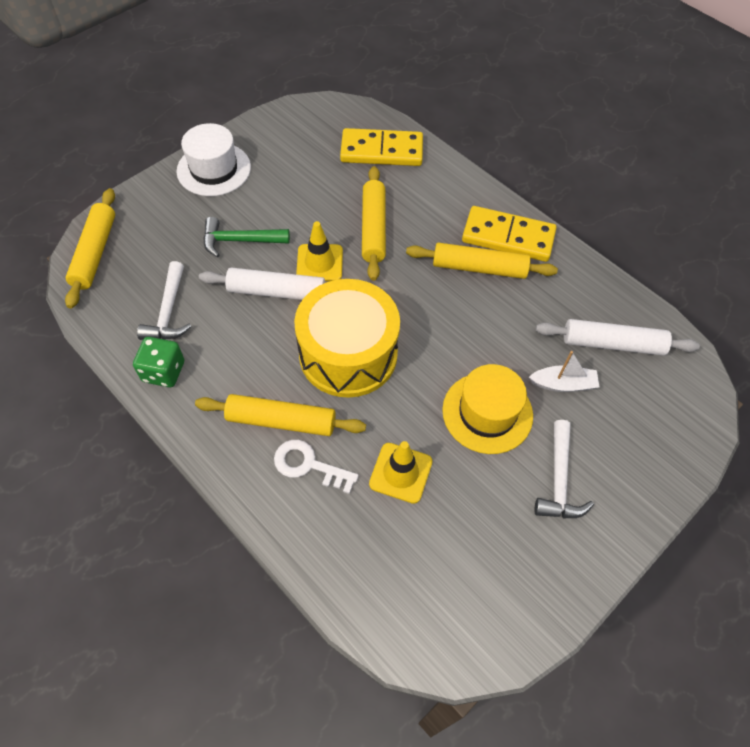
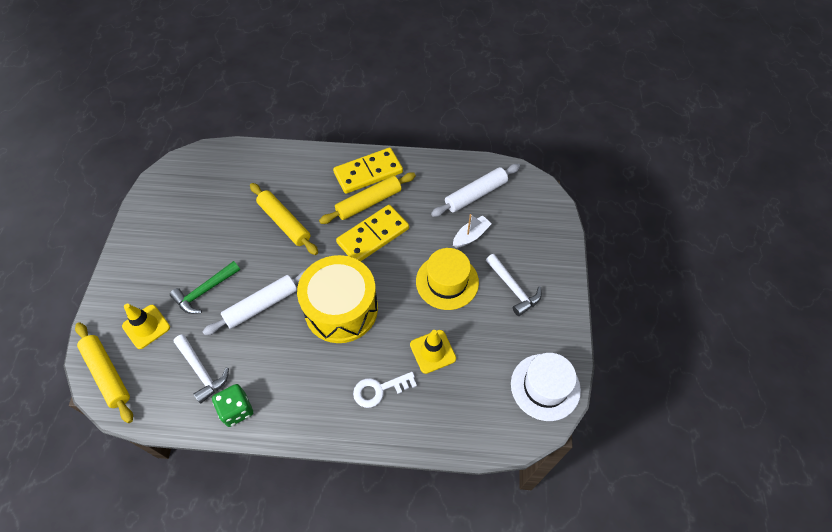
camera: 40 degrees left, 0 degrees up
white hat [177,123,251,196] -> white hat moved to [511,353,581,421]
yellow rolling pin [195,394,366,436] -> none
yellow traffic cone [296,221,343,281] -> yellow traffic cone moved to [122,304,170,349]
yellow domino [340,128,423,166] -> yellow domino moved to [336,205,409,261]

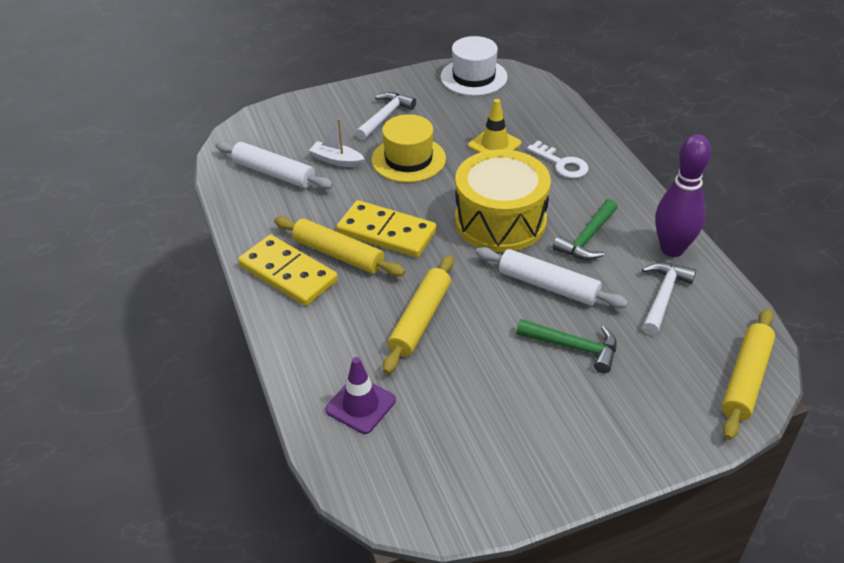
camera: 115 degrees left, 15 degrees down
yellow traffic cone [122,304,170,349] -> none
green dice [212,384,253,427] -> purple bowling pin [655,134,711,257]
none -> purple traffic cone [325,357,396,434]
none -> green hammer [553,199,618,260]

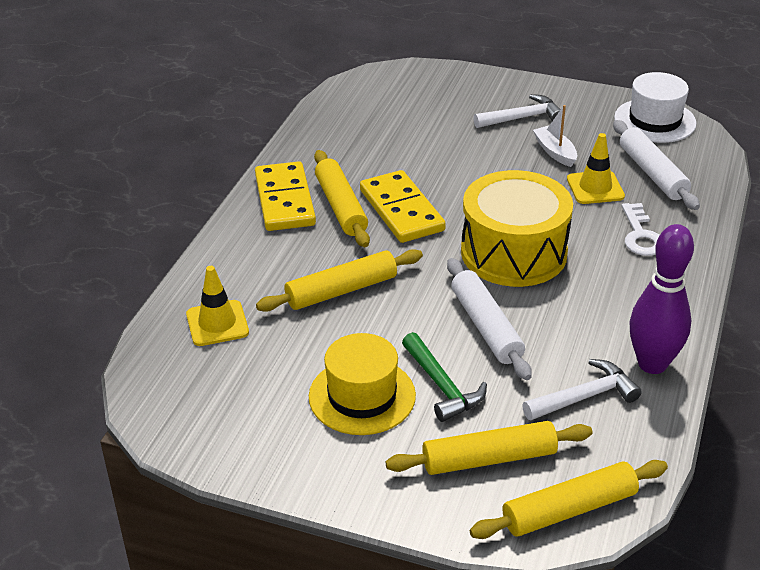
camera: 40 degrees right, 5 degrees down
white rolling pin [215,141,333,189] -> white rolling pin moved to [613,120,700,210]
white boat [309,118,365,167] -> white boat moved to [533,105,577,167]
purple traffic cone [325,357,396,434] -> yellow traffic cone [186,266,249,346]
yellow hat [372,114,446,183] -> yellow hat moved to [309,333,416,435]
green hammer [553,199,618,260] -> none
none -> yellow rolling pin [386,421,593,475]

